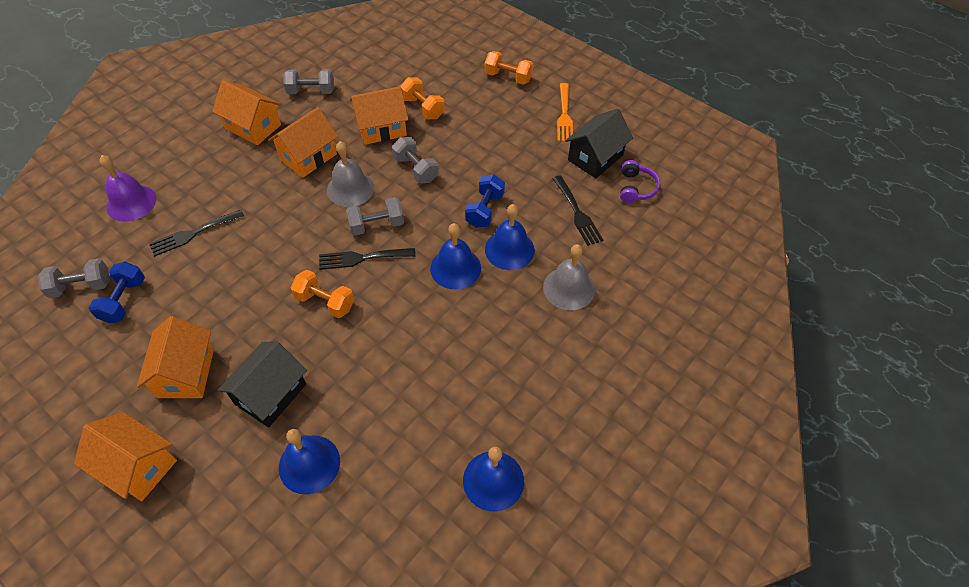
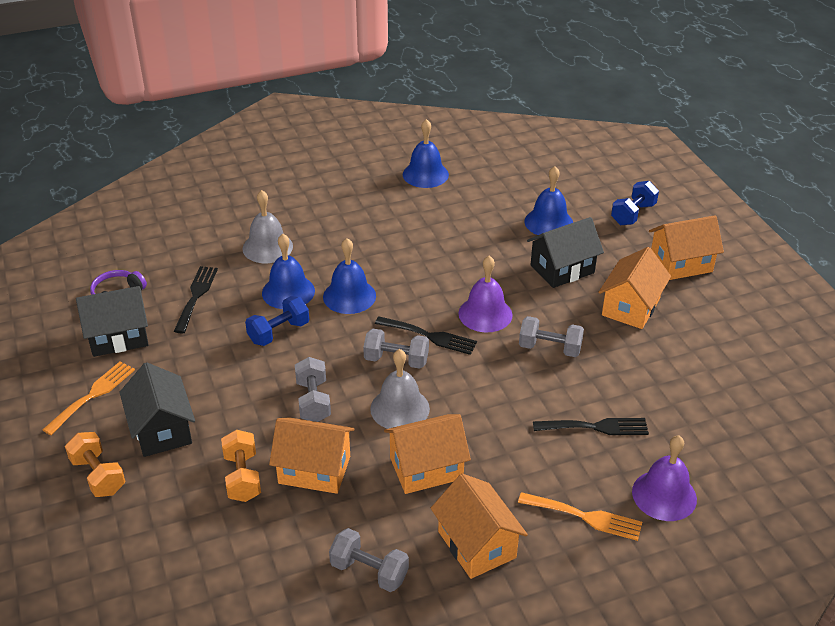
camera: 150 degrees left, 15 degrees down
grey dumbbell [37,258,110,298] -> grey dumbbell moved to [519,316,584,357]
orange house [74,412,177,501] -> orange house turned 75 degrees counterclockwise [649,215,724,280]
blue dumbbell [89,262,145,323] -> blue dumbbell moved to [611,181,659,225]
orange dumbbell [291,270,354,318] -> purple bell [458,256,513,332]
none -> black house [119,362,195,457]
none -> orange fork [518,492,642,541]

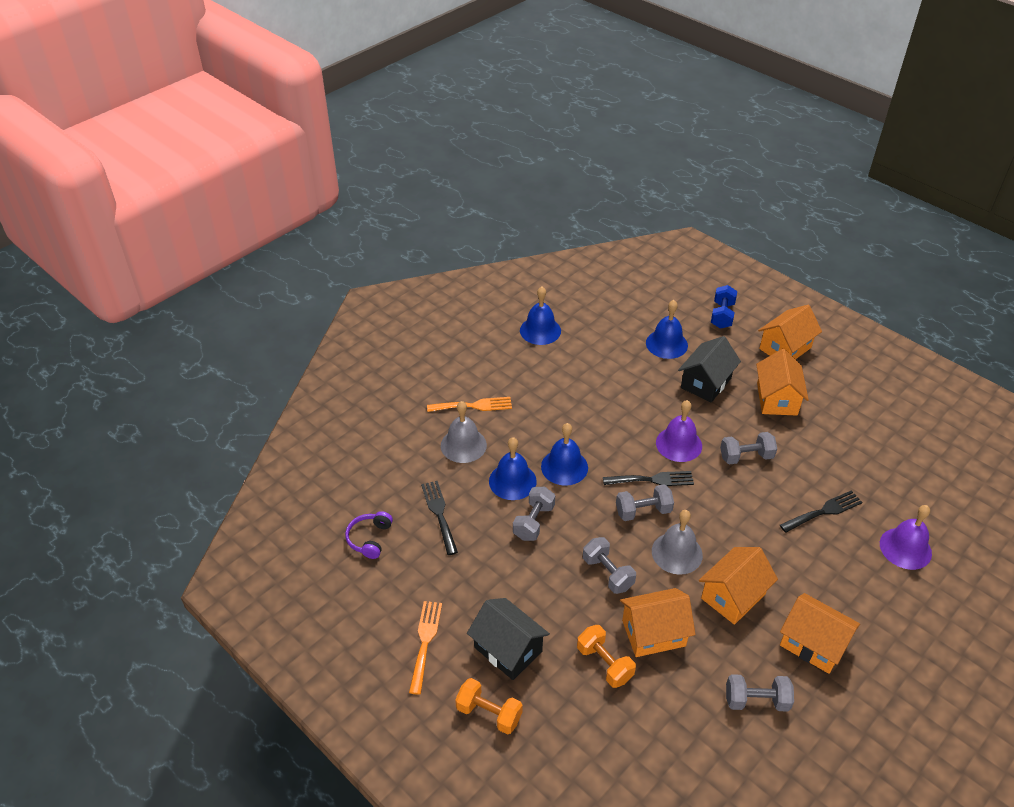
camera: 25 degrees left, 5 degrees up
black house [76,286,148,357] -> none
blue dumbbell [245,296,309,346] -> grey dumbbell [513,487,555,541]
orange fork [518,492,642,541] -> orange fork moved to [427,397,512,412]

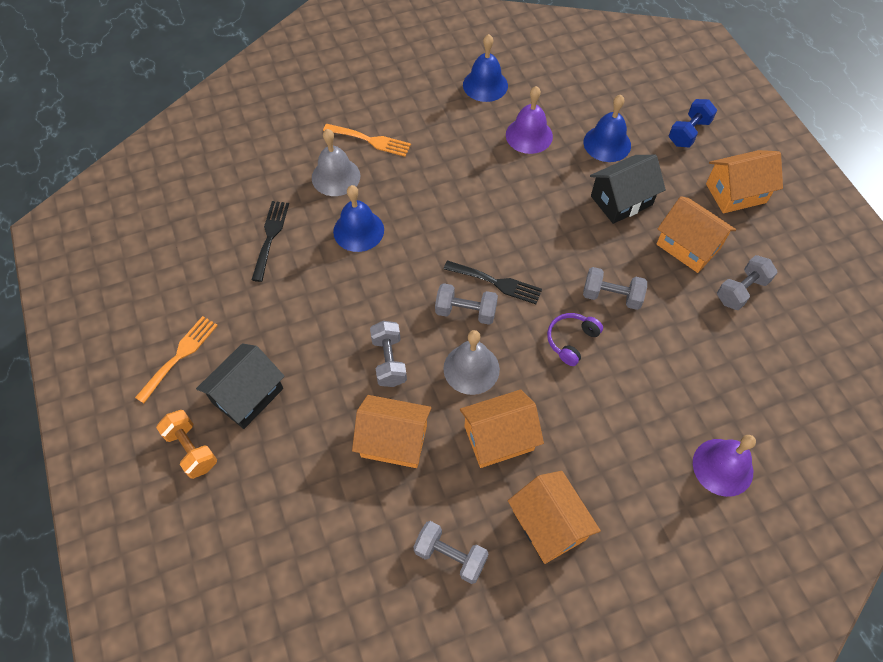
camera: 25 degrees right, 15 degrees up
purple headphones [345,511,393,559] -> purple headphones moved to [547,313,603,366]
black house [467,598,550,680] -> black house turned 60 degrees clockwise [196,343,285,429]
grey dumbbell [513,487,555,541] -> grey dumbbell moved to [717,255,778,310]
blue bell [541,423,588,486] -> none
orange dumbbell [577,625,636,688] -> none
purple bell [656,400,702,462] -> purple bell moved to [506,86,553,154]
orange house [756,349,809,416] -> orange house turned 75 degrees counterclockwise [657,196,736,273]
black fork [780,490,863,533] -> none

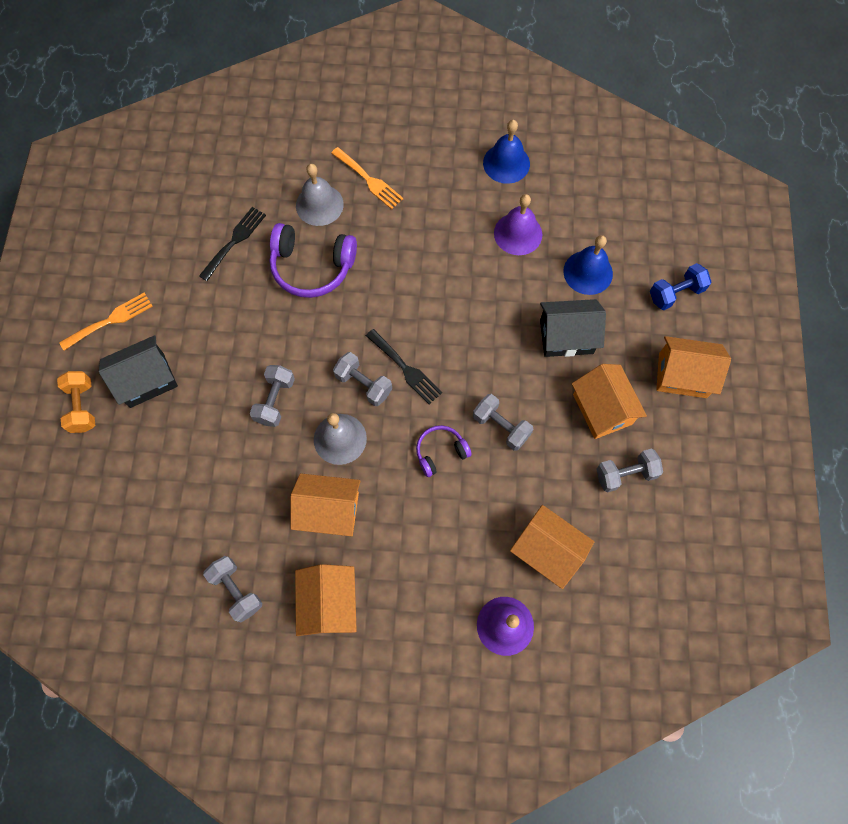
camera: 25 degrees right, 10 degrees up
blue bell [333,185,384,252] -> purple headphones [270,223,357,298]
orange house [352,395,431,468] -> orange house moved to [510,505,594,589]

